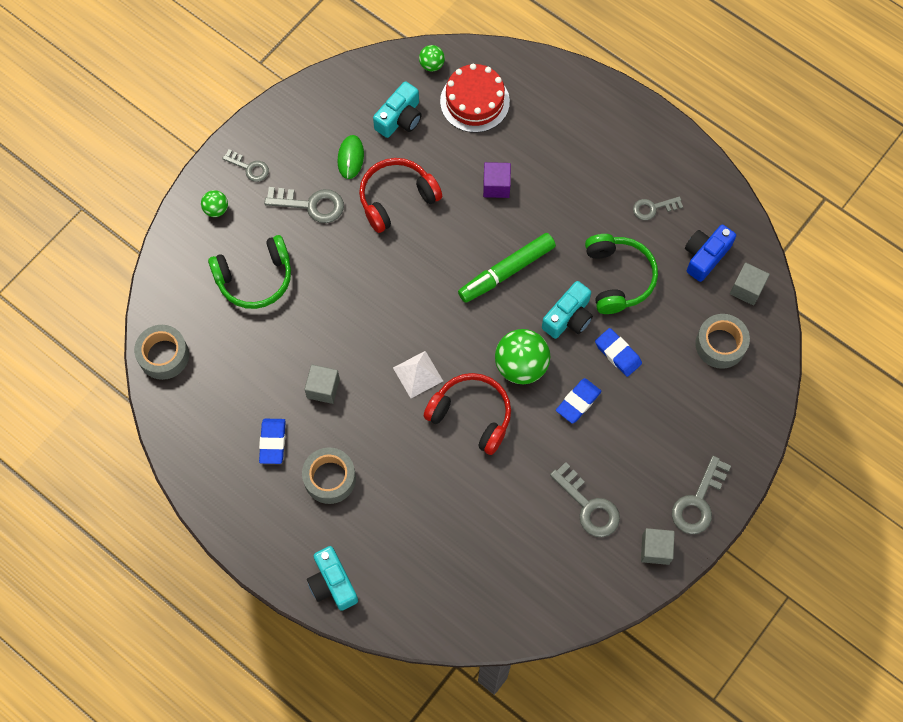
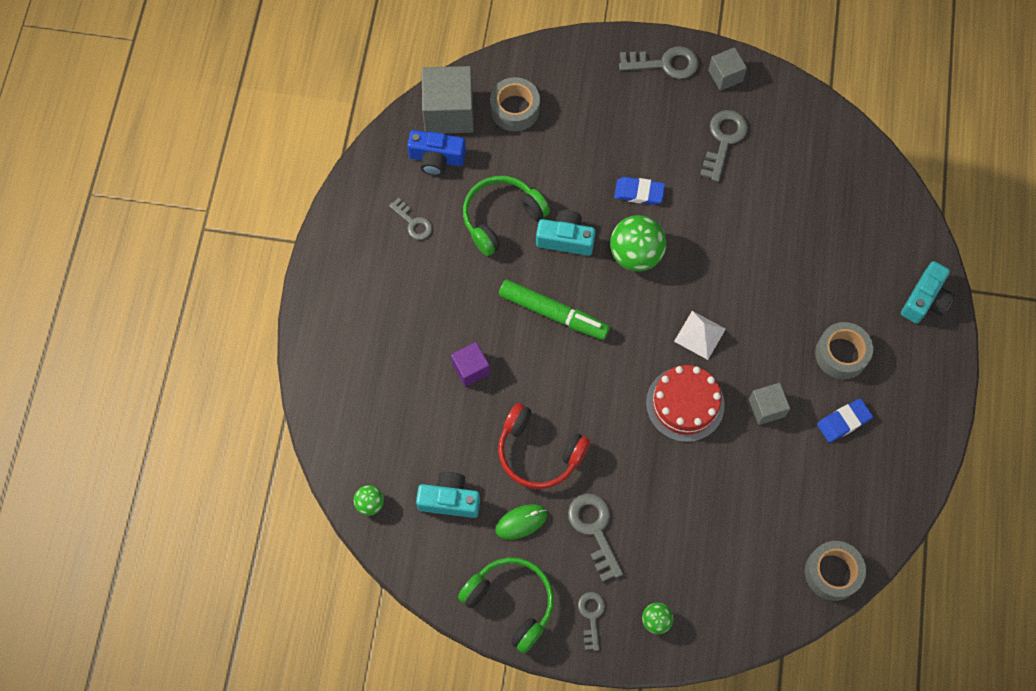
camera: 120 degrees left, 0 degrees up
green headphones [208,235,291,309] -> green headphones moved to [458,557,554,653]
red headphones [423,373,511,455] -> none
red cake [440,64,510,133] -> red cake moved to [646,365,725,442]
blue eraser [595,328,642,377] -> none
grey cube [730,263,770,306] -> grey cube [422,66,474,134], size x1.81

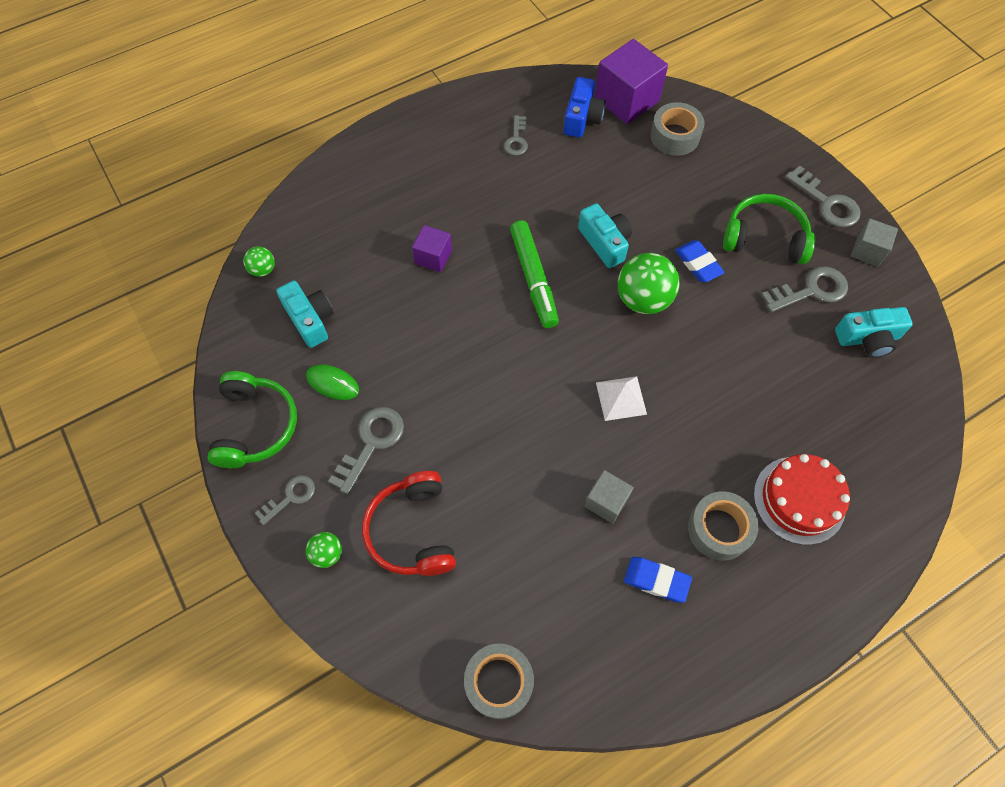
camera: 50 degrees right, 5 degrees down
blue camera [407,130,466,176] -> blue camera turned 135 degrees counterclockwise [564,77,606,137]
grey cube [422,66,474,134] -> purple cube [595,39,668,124]
green headphones [463,176,550,256] -> green headphones moved to [723,194,815,264]
red headphones [498,403,590,489] -> red headphones moved to [362,471,456,576]
red cake [646,365,725,442] -> red cake moved to [754,454,850,545]
turquoise camera [901,261,954,324] -> turquoise camera moved to [835,307,913,358]

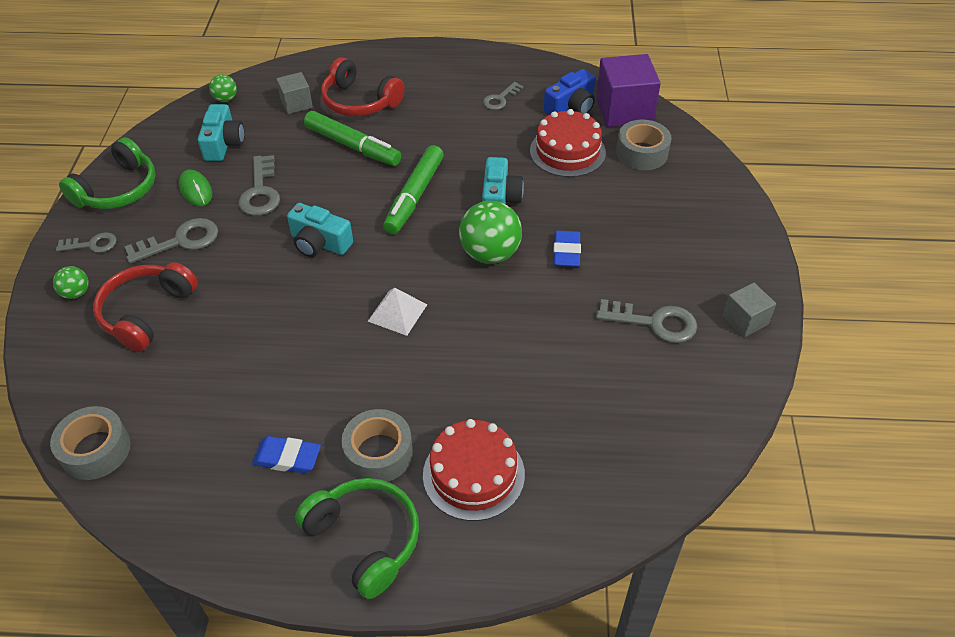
camera: 35 degrees right, 15 degrees down
purple cube [412,225,452,272] -> green marker [304,111,401,166]
grey cube [584,470,634,524] -> grey cube moved to [276,72,313,114]
blue eraser [624,557,692,603] -> blue eraser turned 45 degrees counterclockwise [252,436,321,473]
green headphones [723,194,815,264] -> green headphones moved to [295,478,419,599]
grey key [785,165,861,227] -> grey key moved to [238,155,280,216]
turquoise camera [835,307,913,358] -> turquoise camera moved to [287,203,353,257]
none -> red headphones [321,58,405,117]
none -> red cake [530,109,606,177]

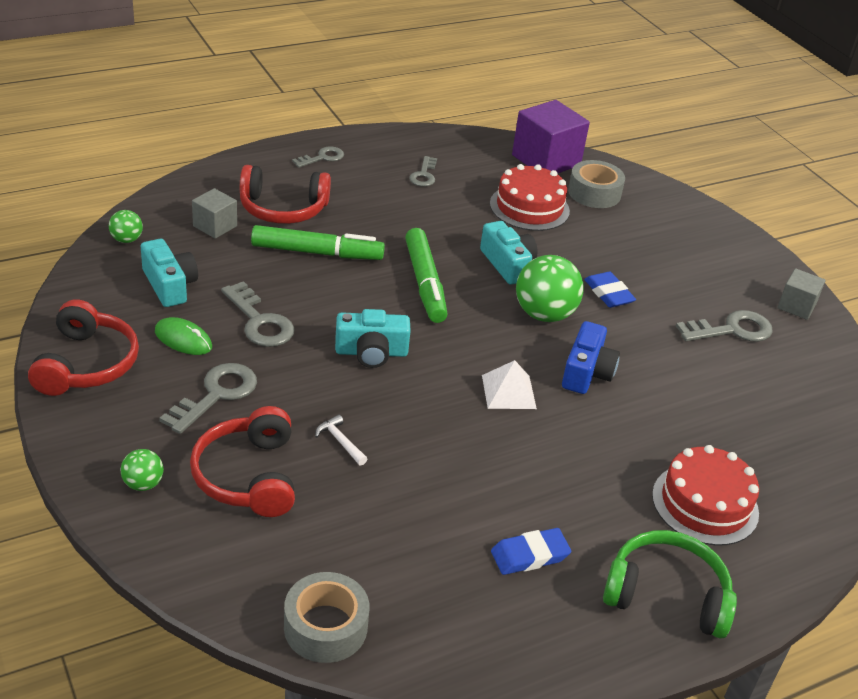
camera: 35 degrees left, 10 degrees down
grey key [56,232,117,253] -> grey key moved to [292,146,344,168]
green headphones [59,137,156,209] -> red headphones [28,299,139,396]
grey tape [341,409,413,482] -> none
blue camera [544,69,595,115] -> blue camera moved to [562,321,620,394]
none -> white hammer [315,415,367,466]

